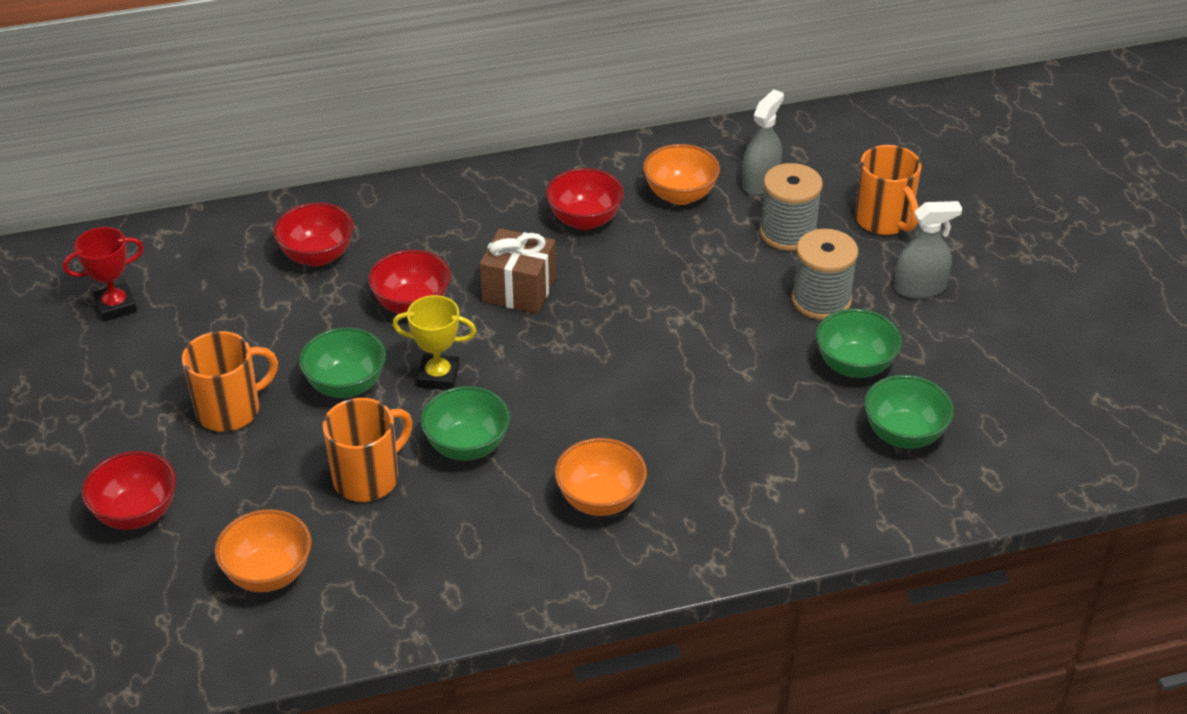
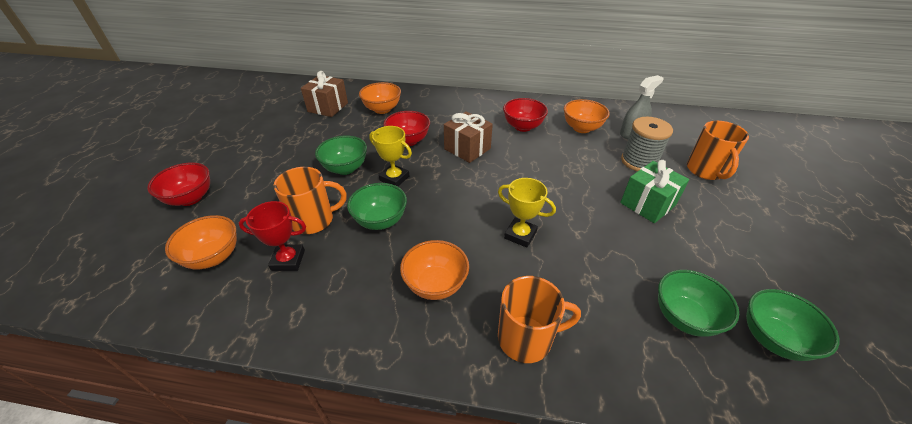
camera: 25 degrees right, 0 degrees up
red trophy [63,227,144,322] -> red trophy moved to [239,201,306,271]
orange mug [182,331,278,432] -> orange mug moved to [498,276,581,363]
red bowl [274,202,354,267] -> orange bowl [359,82,401,114]
grey spool [792,229,858,320] -> green gift [620,160,689,223]
green bowl [816,308,902,378] -> green bowl moved to [746,289,840,361]
grey spray bottle [894,201,962,299] -> none
none -> brown gift [301,71,348,117]
none -> yellow trophy [498,178,556,248]

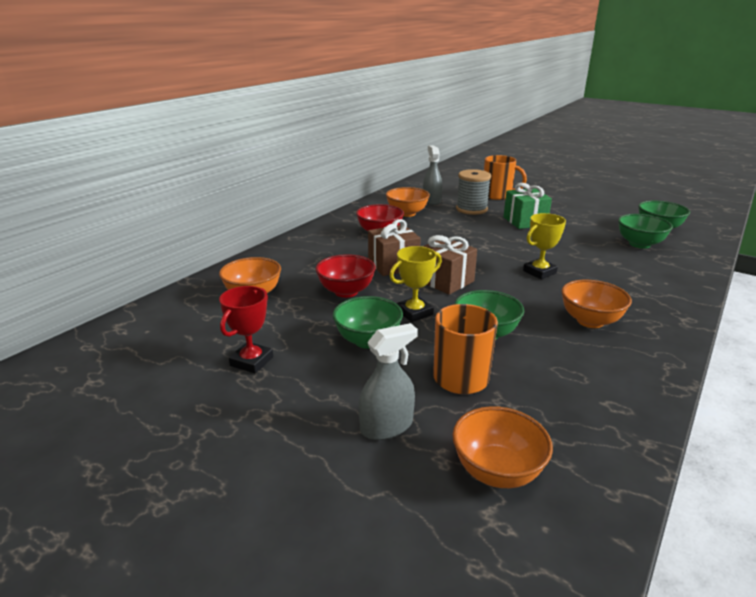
camera: 65 degrees left, 15 degrees down
red bowl [147,163,210,206] -> none
red trophy [239,201,306,271] -> red trophy moved to [219,286,273,374]
brown gift [301,71,348,117] -> brown gift moved to [422,235,477,295]
orange mug [498,276,581,363] -> none
none -> grey spray bottle [359,323,418,440]

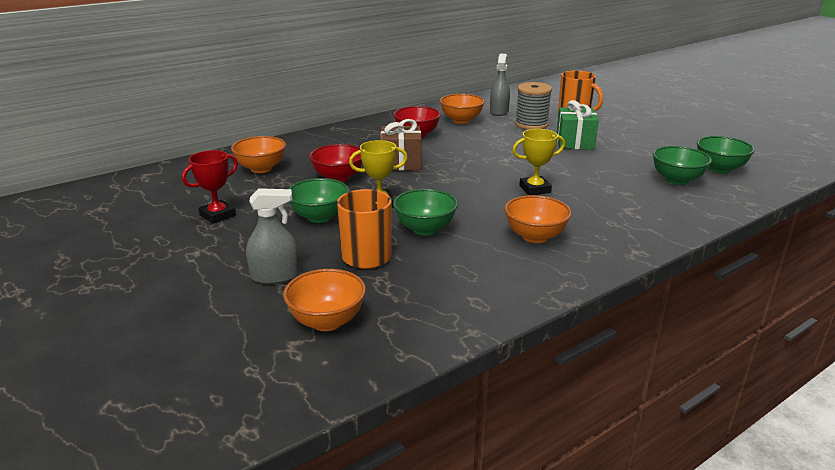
camera: 20 degrees right, 0 degrees up
brown gift [422,235,477,295] -> none

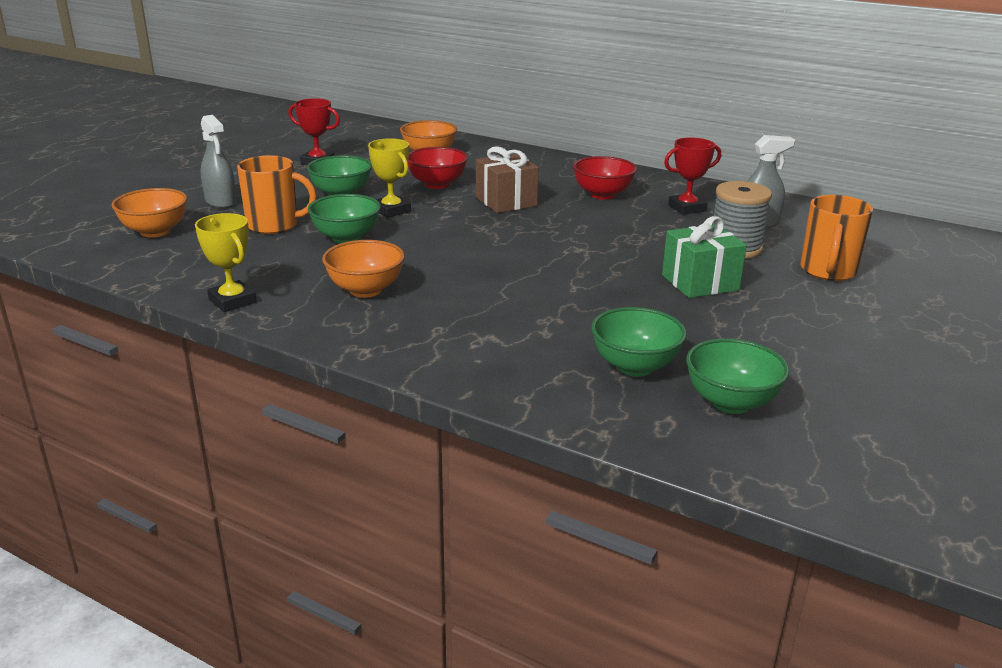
camera: 65 degrees right, 0 degrees up
orange bowl [440,94,485,124] -> red trophy [664,138,721,215]
yellow trophy [512,129,565,195] -> yellow trophy moved to [195,213,257,312]

